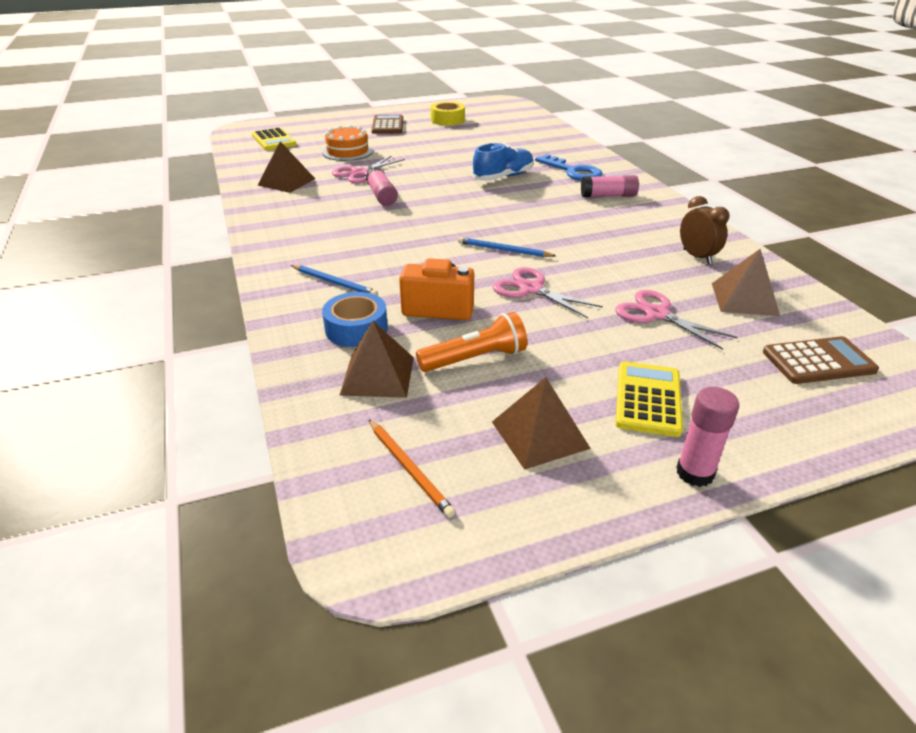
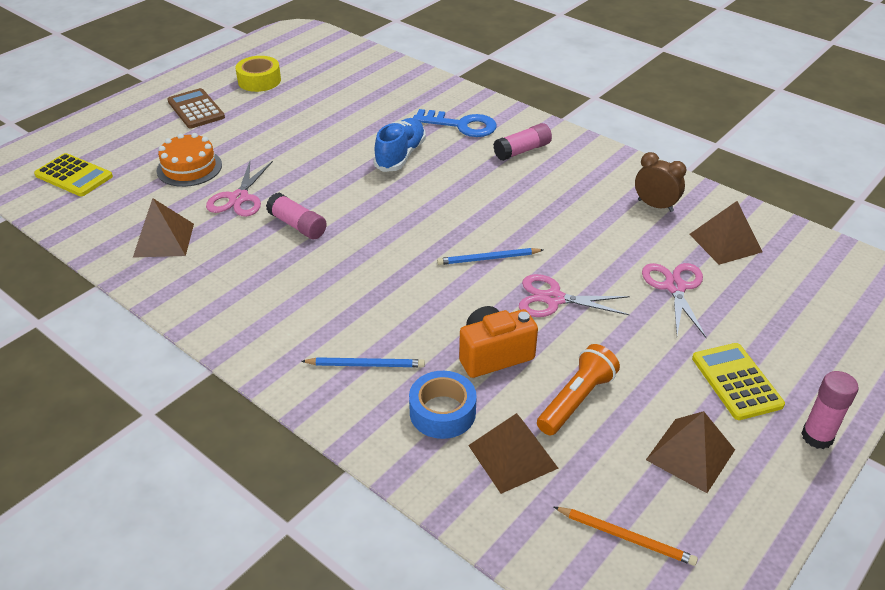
camera: 30 degrees left, 5 degrees up
pink scissors [615,290,737,350] -> pink scissors turned 75 degrees clockwise [642,263,707,338]
brown calculator [763,336,879,384] -> none

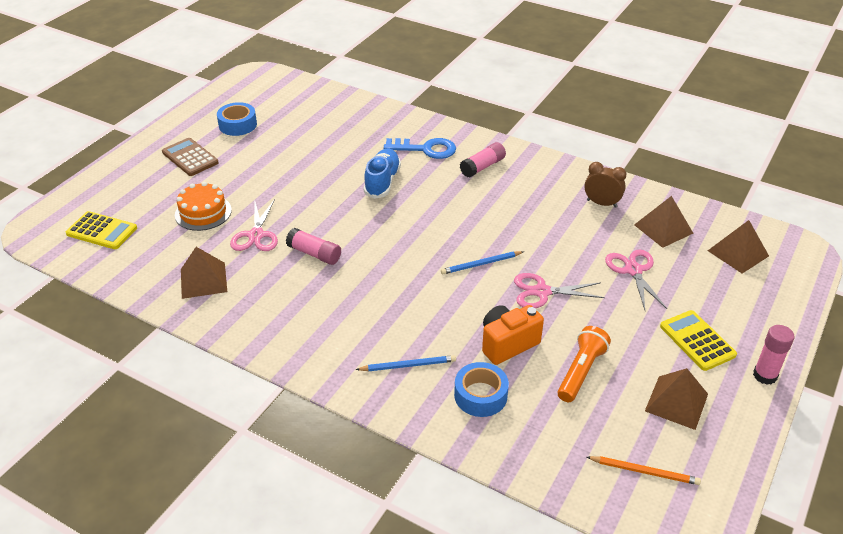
camera: 10 degrees left, 0 degrees up
yellow tape [235,56,281,92] -> blue tape [217,102,257,136]
brown pyramid [468,413,558,494] -> brown pyramid moved to [708,220,769,273]

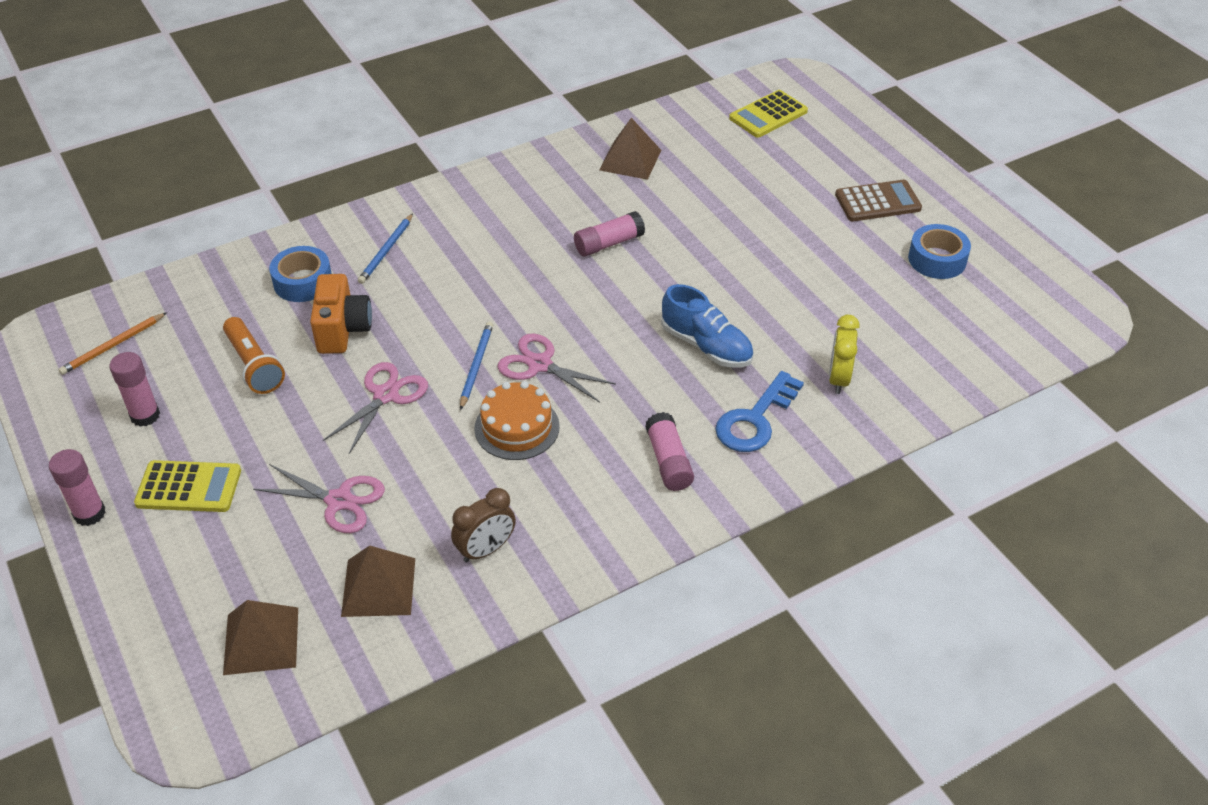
camera: 120 degrees right, 5 degrees up
orange cake [175,182,232,231] -> orange cake moved to [474,381,560,460]
pink scissors [230,199,278,251] -> pink scissors moved to [498,333,616,403]
brown pyramid [645,368,708,430] -> pink glue stick [109,352,160,427]
none -> yellow clock [829,315,859,394]

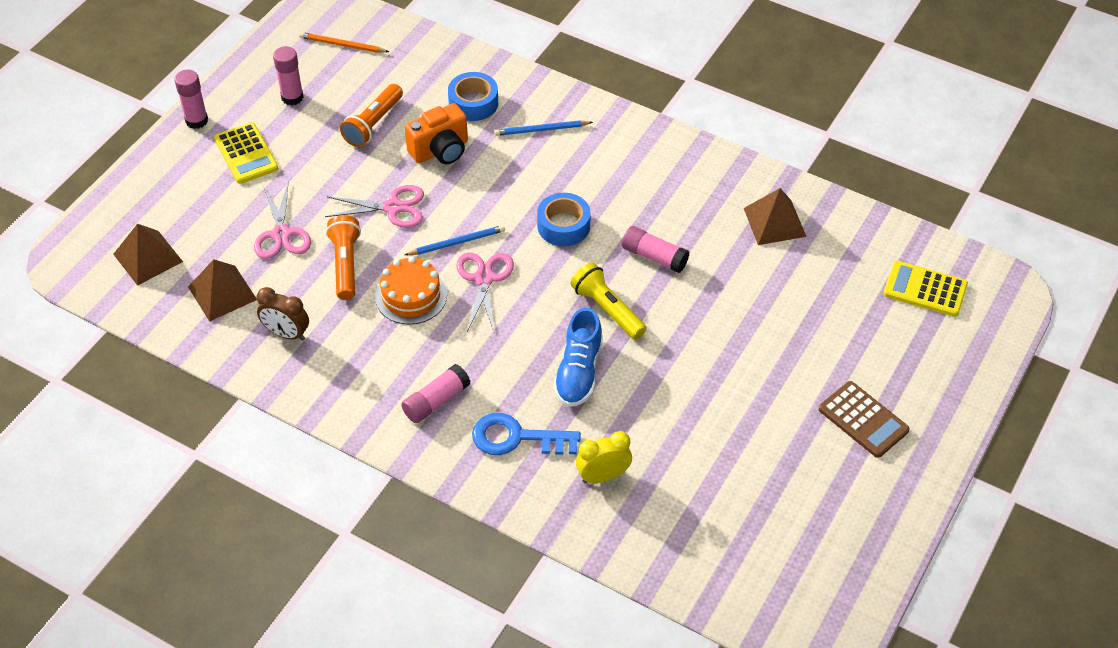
camera: 60 degrees right, 5 degrees up
blue tape [908,224,971,279] -> blue tape moved to [537,193,591,246]
none -> orange flashlight [326,215,361,300]
none -> yellow flashlight [571,263,647,340]

